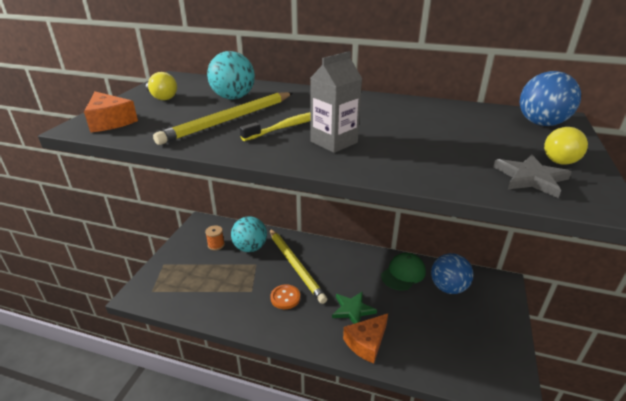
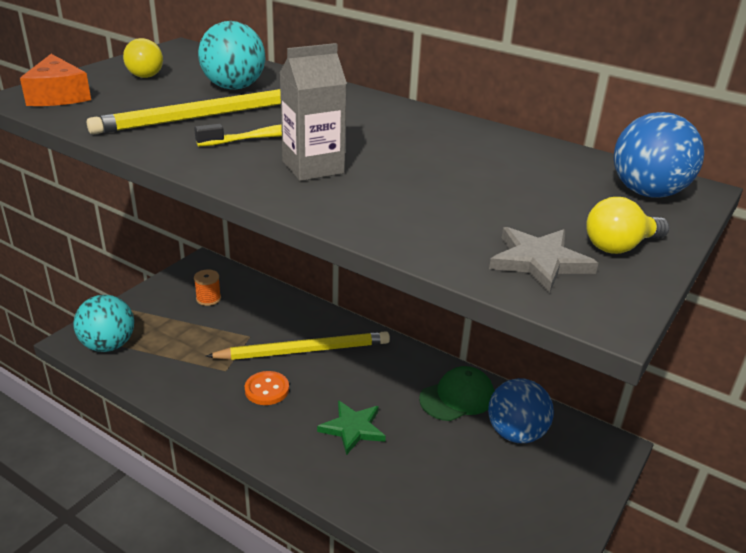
camera: 15 degrees right, 0 degrees up
turquoise ball [231,216,267,252] -> turquoise ball moved to [73,295,134,352]
yellow pencil [269,228,327,304] -> yellow pencil turned 90 degrees counterclockwise [205,331,390,360]
orange cheese [343,314,388,364] -> none

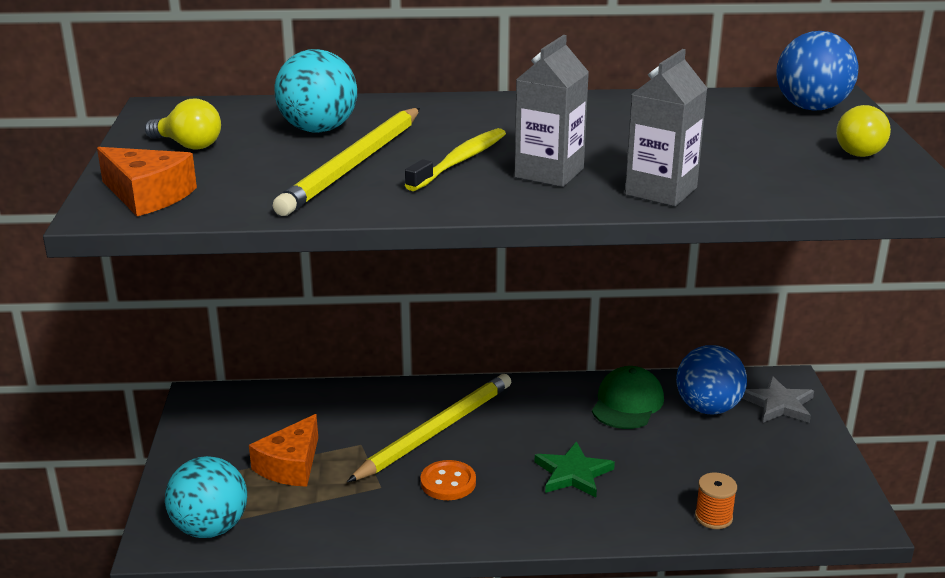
camera: 35 degrees left, 5 degrees down
orange spool [194,269,221,306] -> orange spool moved to [695,472,737,529]
grey star [489,227,598,294] -> grey star moved to [742,376,814,423]
none -> orange cheese [249,414,318,487]
none -> grey carton [625,49,707,207]

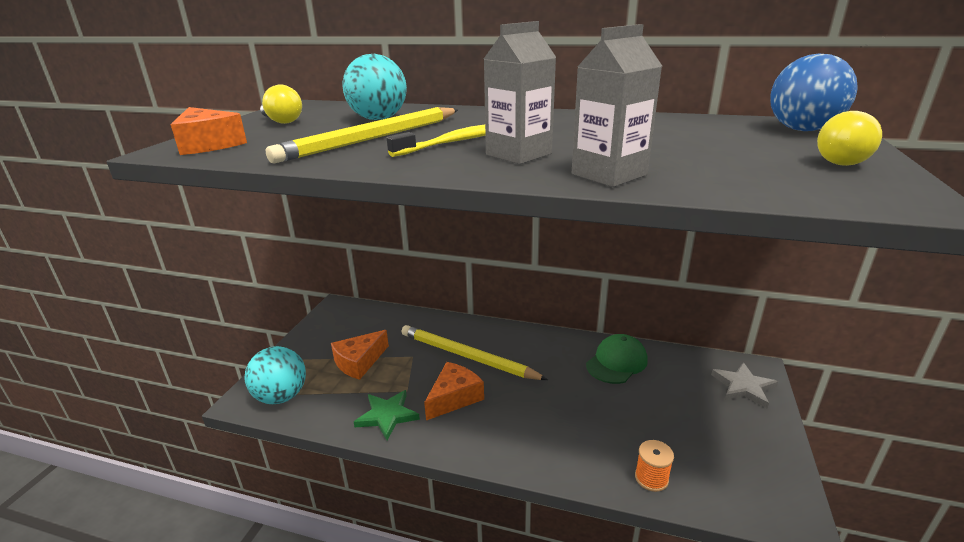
camera: 20 degrees right, 0 degrees up
yellow pencil [347,374,511,482] -> yellow pencil turned 120 degrees counterclockwise [402,325,548,380]
orange button [420,460,476,500] -> orange cheese [424,362,484,420]
green star [535,441,615,497] -> green star moved to [354,390,420,440]
blue ball [676,345,747,414] -> none

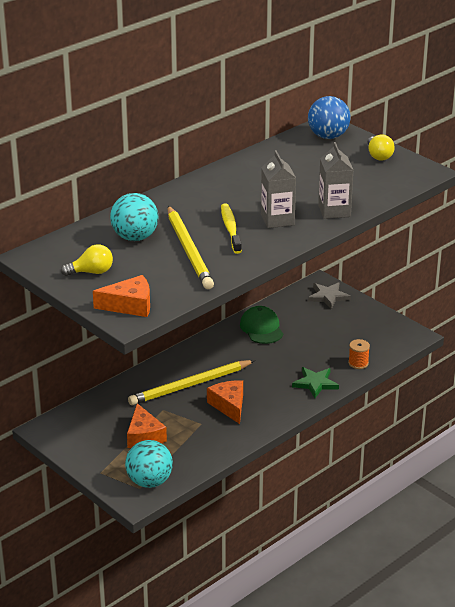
camera: 60 degrees left, 5 degrees up
green star [354,390,420,440] -> green star moved to [292,367,339,398]

